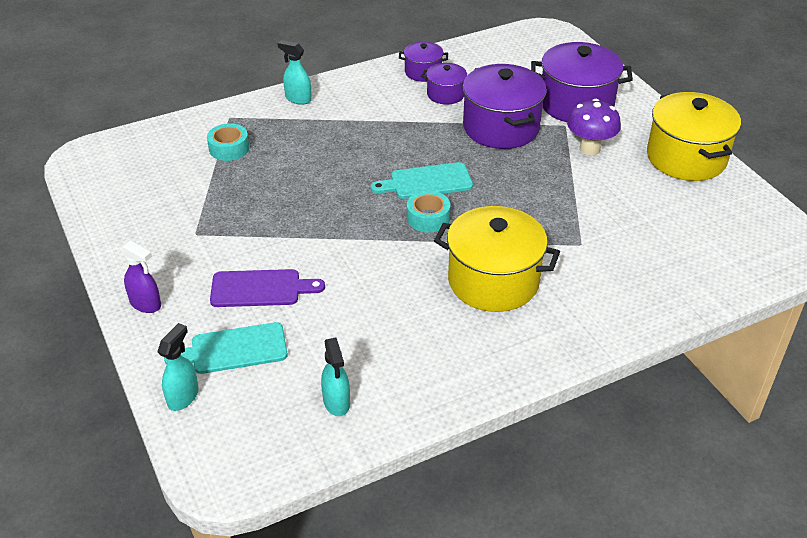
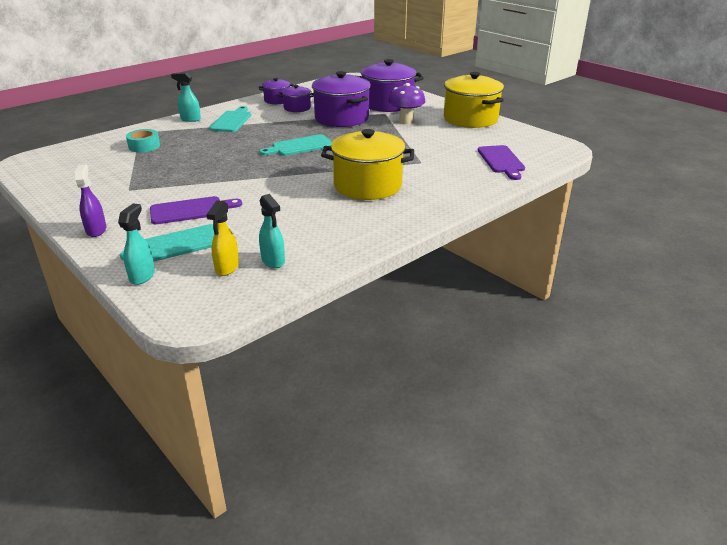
camera: 15 degrees left, 10 degrees down
purple spray bottle [120,240,161,313] -> purple spray bottle turned 120 degrees counterclockwise [75,164,106,237]
turquoise tape [407,191,451,233] -> none
none -> yellow spray bottle [206,200,239,276]
none -> turquoise cutting board [209,106,251,132]
none -> purple cutting board [478,145,525,180]

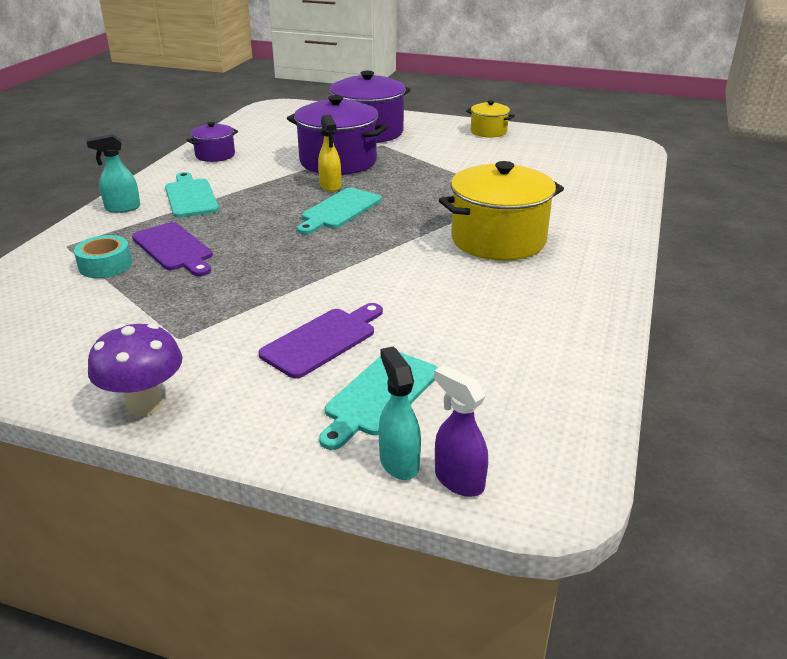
camera: 30 degrees left, 0 degrees up
purple spray bottle [75,164,106,237] -> purple spray bottle moved to [434,365,488,497]
yellow spray bottle [206,200,239,276] -> yellow spray bottle moved to [318,115,341,192]
turquoise spray bottle [259,194,285,268] -> none
purple pot [278,85,314,112] -> none
purple mushroom [388,83,425,124] -> purple mushroom moved to [88,323,183,416]
yellow pot [444,72,504,128] -> yellow pot [466,100,515,138], size x0.52
purple cutting board [478,145,525,180] -> purple cutting board moved to [132,222,213,276]

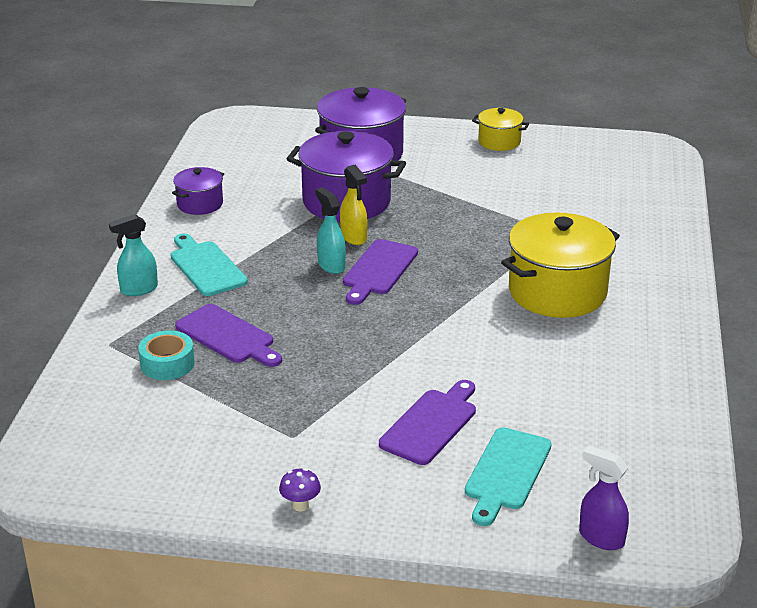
camera: 10 degrees left, 0 degrees up
purple mushroom [88,323,183,416] -> purple mushroom [279,468,321,511], size x0.51
turquoise cutting board [297,188,381,234] -> purple cutting board [343,239,418,305]
turquoise spray bottle [378,346,421,480] -> turquoise spray bottle moved to [315,187,346,274]

